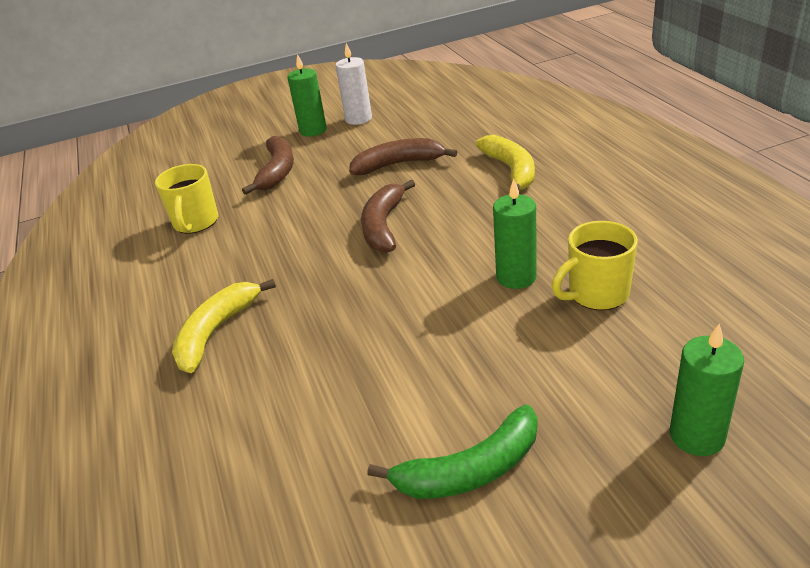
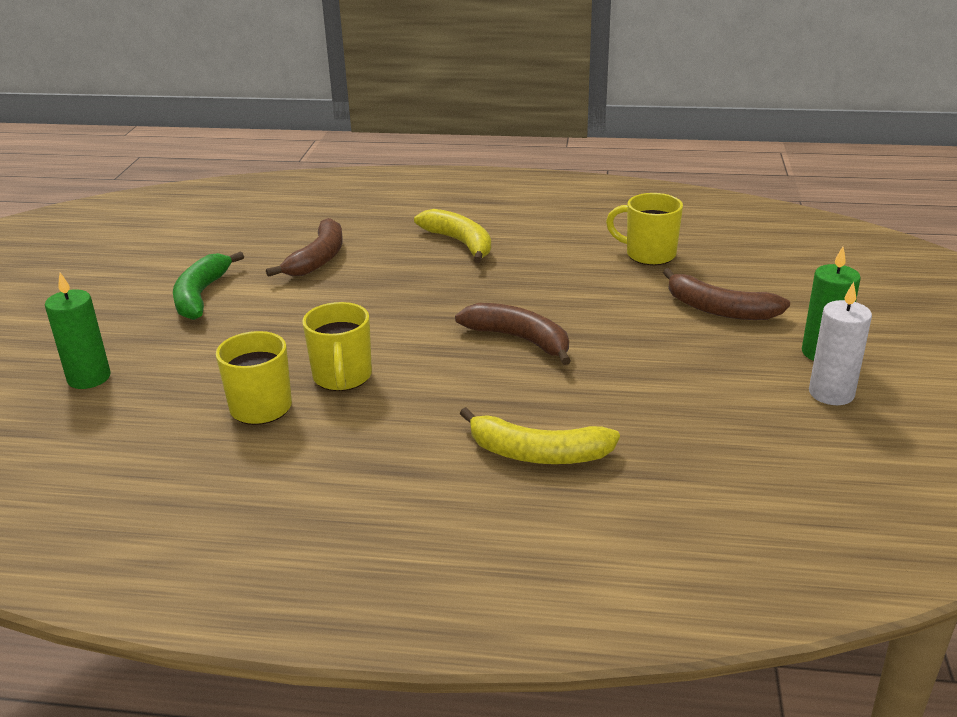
camera: 115 degrees right, 5 degrees down
brown banana [349,138,457,175] -> brown banana moved to [266,218,343,277]
green candle [493,179,537,289] -> yellow mug [302,302,372,391]

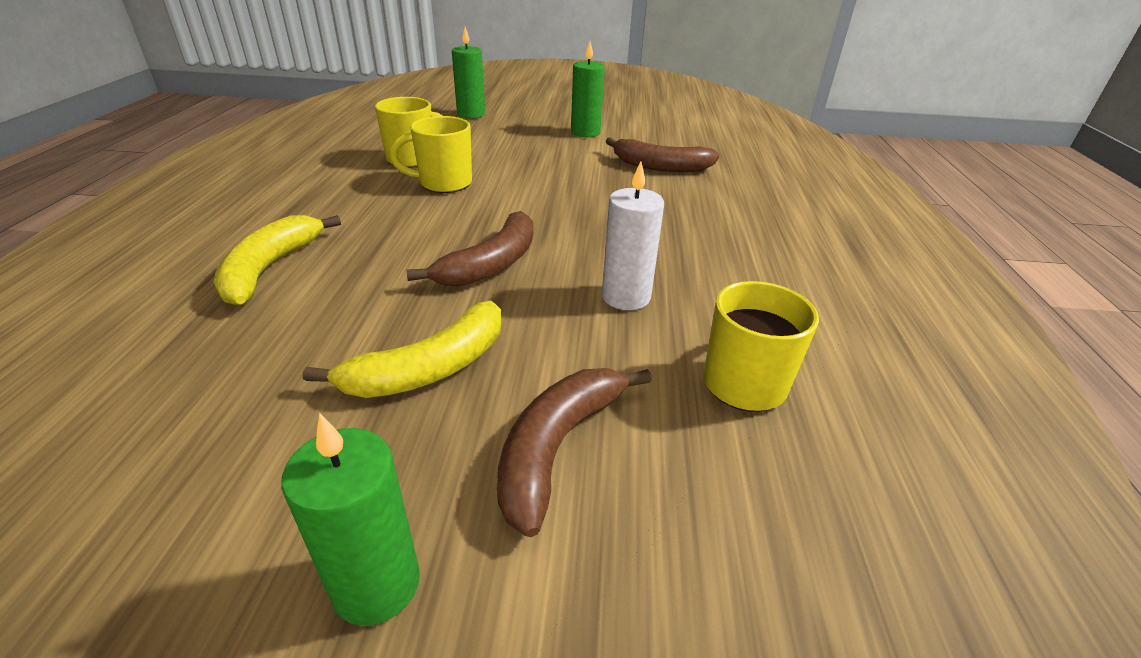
camera: 85 degrees right, 5 degrees up
green banana [173,251,244,320] -> green candle [571,42,605,137]
yellow banana [414,209,491,263] -> yellow banana moved to [303,301,501,398]
white candle [809,282,872,405] -> white candle moved to [602,161,664,310]

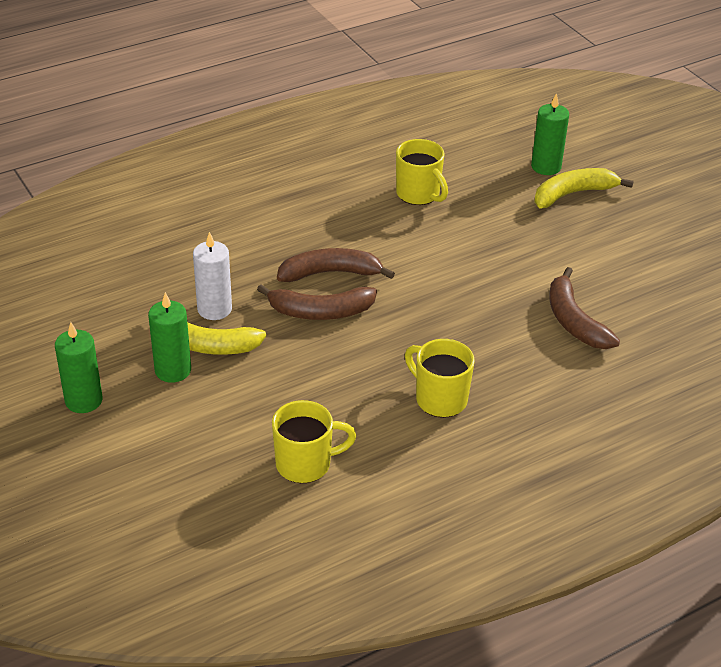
camera: 55 degrees right, 5 degrees up
yellow banana [213,215,341,306] -> yellow banana moved to [534,168,634,208]
yellow mug [390,116,472,193] -> yellow mug moved to [405,339,475,418]
brown banana [497,368,652,537] -> brown banana moved to [277,248,395,282]
green candle [571,42,605,137] -> green candle moved to [148,292,191,383]
white candle [602,161,664,310] -> white candle moved to [193,232,232,320]

